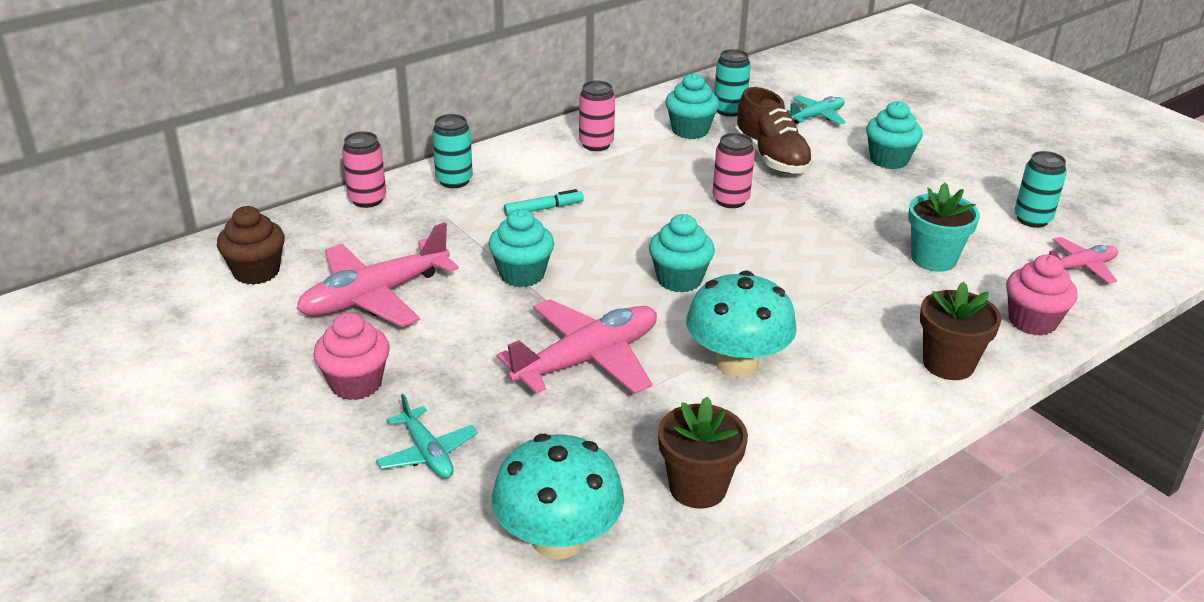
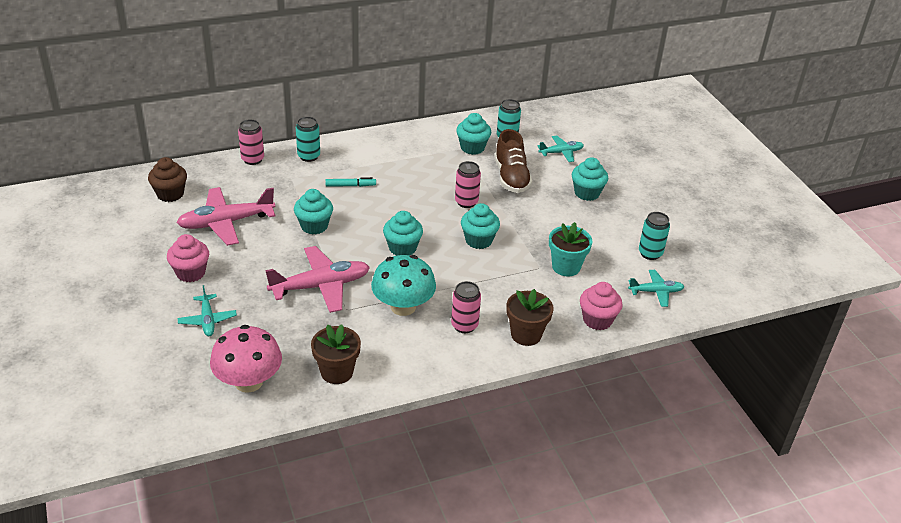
camera: 15 degrees right, 5 degrees up
turquoise mushroom [492,434,624,560] -> pink mushroom [210,325,282,393]
pink can [579,81,615,151] -> pink can moved to [451,281,481,333]
pink plane [1049,237,1118,284] -> turquoise plane [628,270,684,307]
none -> turquoise cupcake [461,203,500,249]

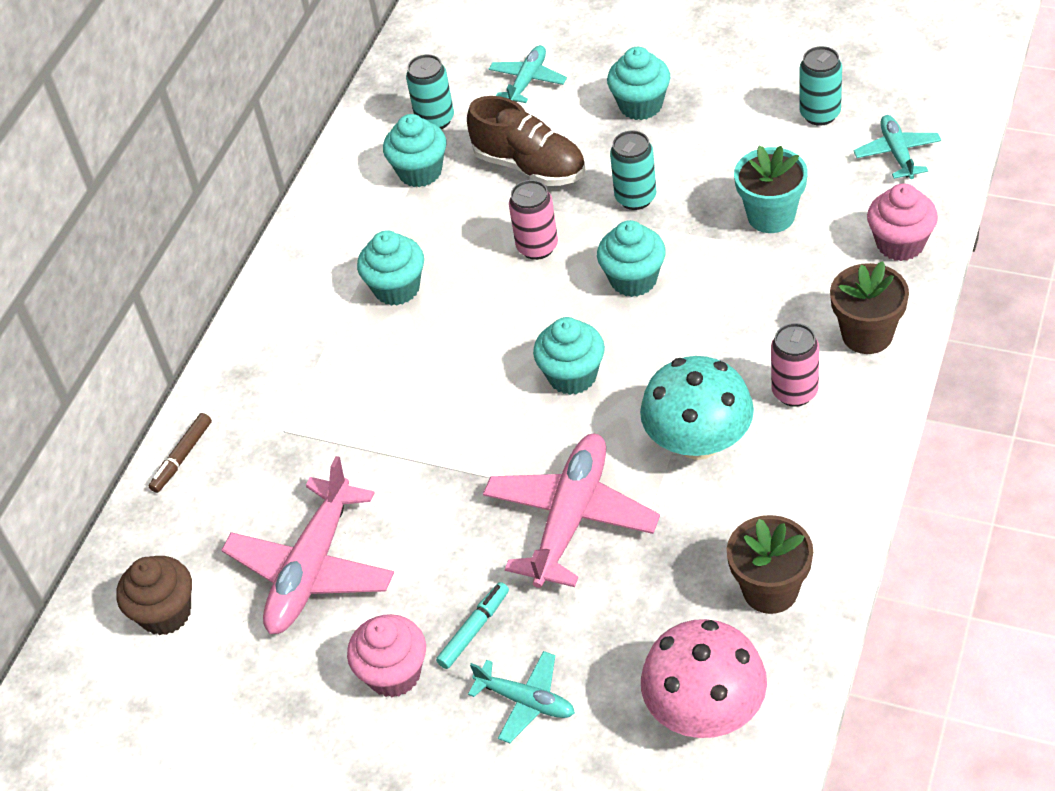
camera: 40 degrees left, 10 degrees up
pink can [238,119,264,165] -> brown marker [149,413,212,493]
turquoise cupcake [294,189,333,235] -> turquoise cupcake moved to [357,230,424,306]
turquoise can [296,117,320,162] -> turquoise can moved to [610,130,656,210]
turquoise marker [325,177,376,187] -> turquoise marker moved to [436,582,509,669]
turquoise plane [628,270,684,307] -> turquoise plane turned 45 degrees counterclockwise [853,115,941,179]

